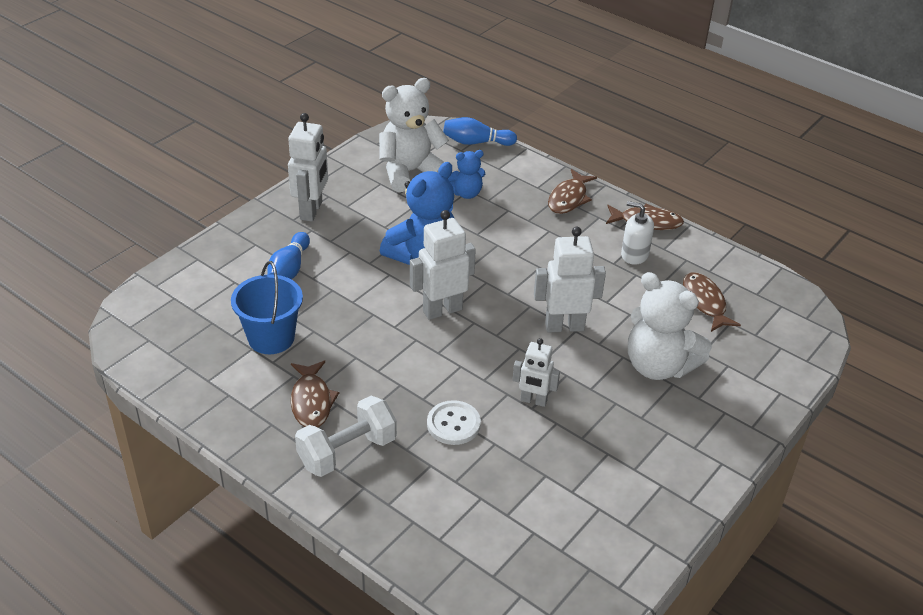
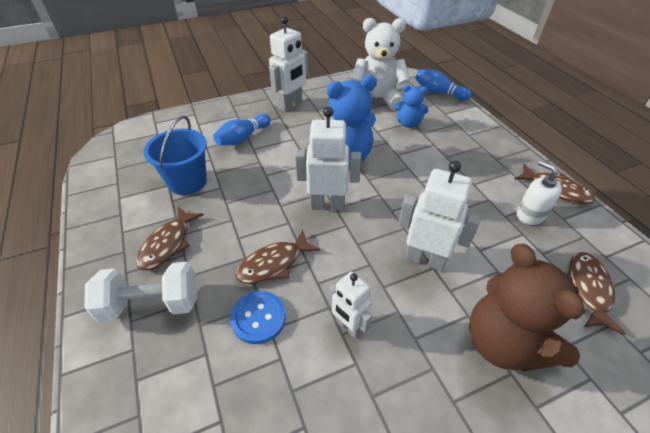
camera: 30 degrees right, 5 degrees up
white button [427,400,481,445] -> blue button [230,291,286,344]
brown fish [548,169,597,214] -> brown fish moved to [235,230,320,284]
white teddy bear [628,272,712,380] -> brown teddy bear [469,244,585,371]

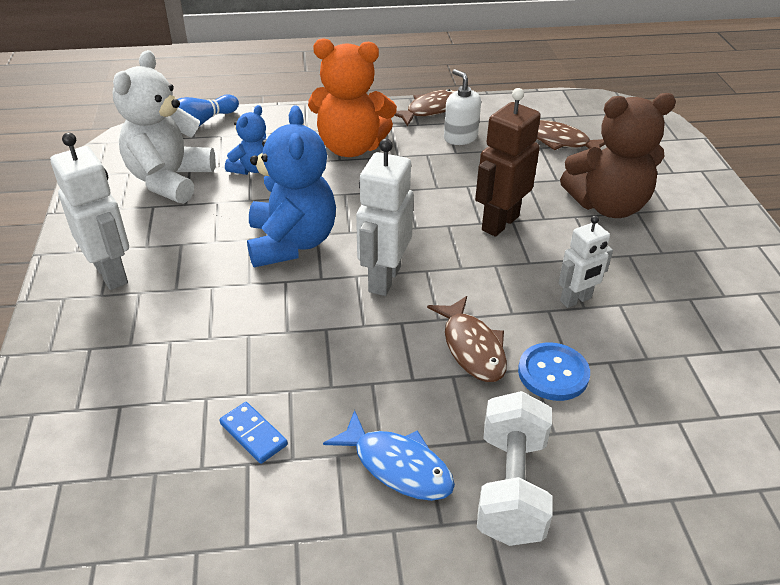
camera: 75 degrees left, 5 degrees down
brown fish [136,207,204,270] -> blue fish [323,410,455,501]
blue bucket [144,116,207,195] -> blue domino [219,402,288,464]
blue bowling pin [213,114,271,145] -> none
white robot [398,161,481,271] -> brown robot [475,88,541,237]
white soap dispenser [516,161,562,225] -> white soap dispenser turned 75 degrees clockwise [444,69,481,145]
none -> orange teddy bear [308,38,397,157]

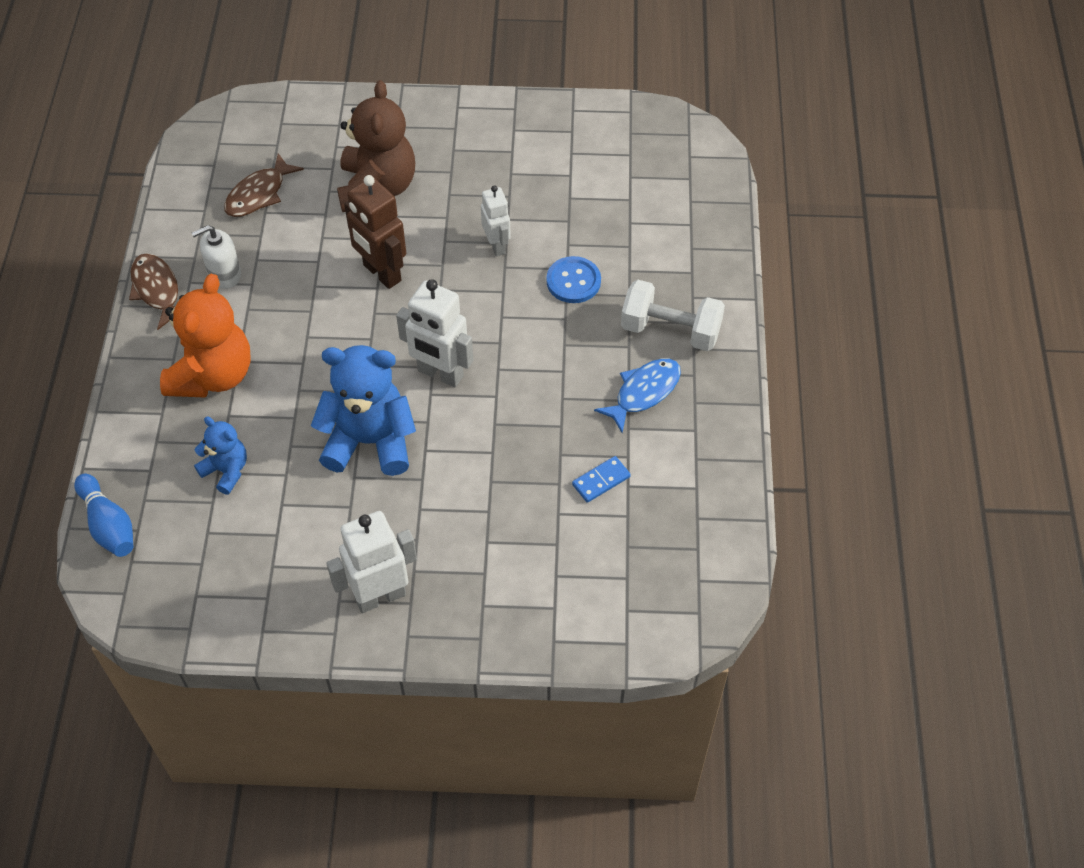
camera: 80 degrees left, 15 degrees up
white teddy bear [112,50,216,203] -> none
brown fish [427,296,507,382] -> none

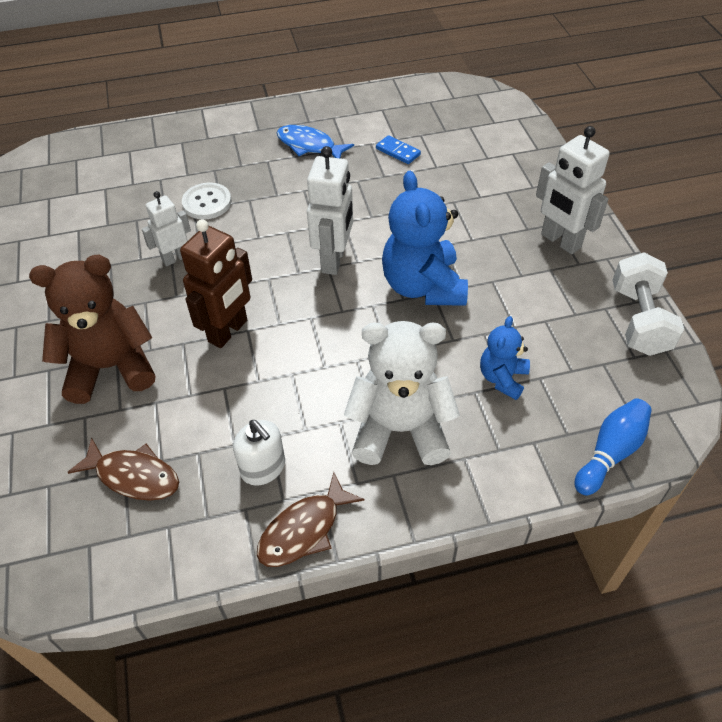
camera: 105 degrees left, 5 degrees down
orange teddy bear [160,274,251,398] -> white teddy bear [344,321,460,465]
blue button [546,256,601,303] -> white button [182,183,232,220]
white dumbbell [621,280,725,351] -> white dumbbell moved to [613,252,684,356]

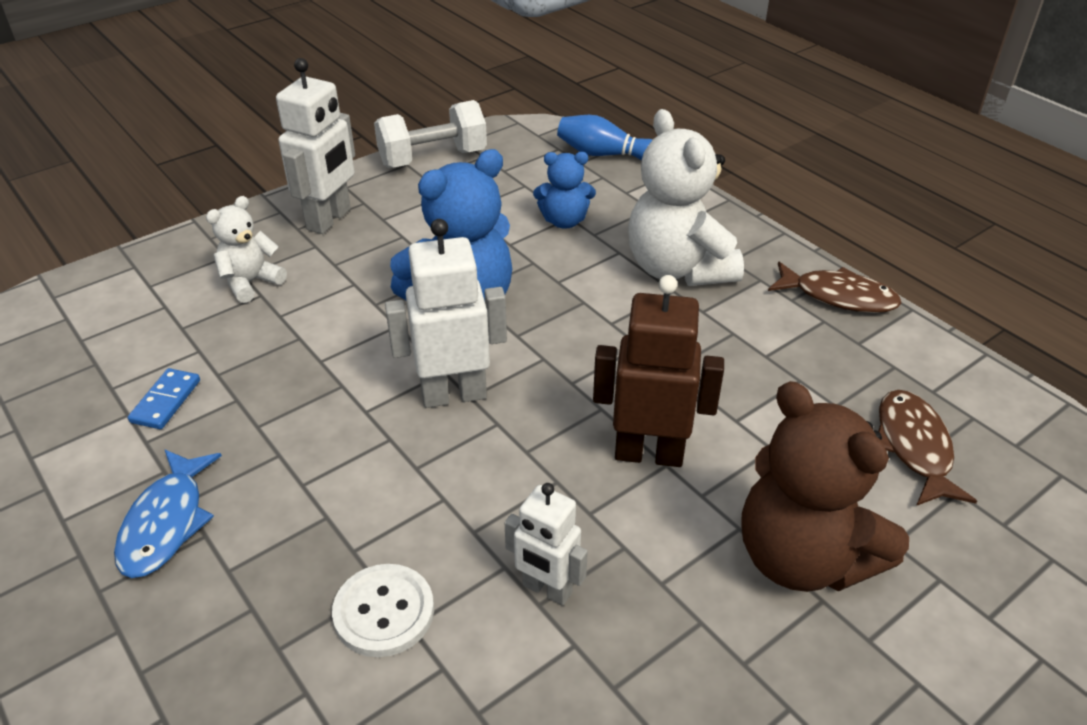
camera: 115 degrees left, 10 degrees down
white soap dispenser [233,420,285,486] -> none
none -> white teddy bear [206,196,287,303]

